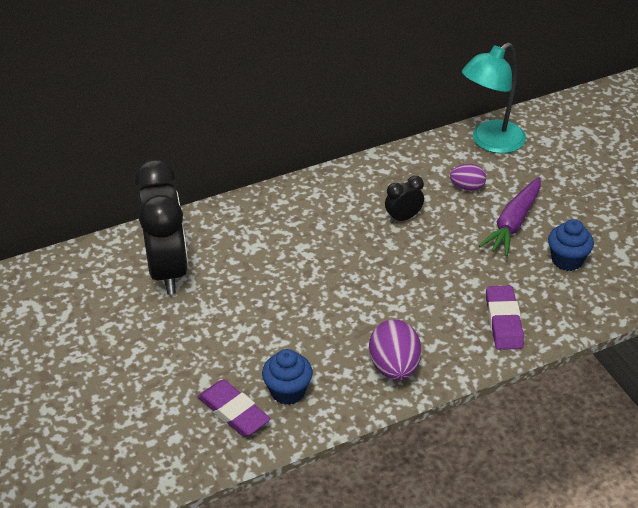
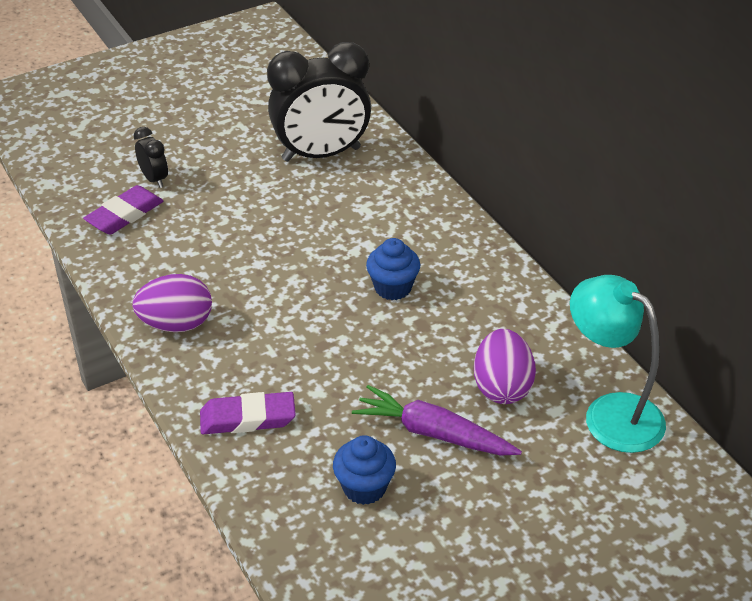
camera: 85 degrees right, 0 degrees up
blue cupcake [262,349,313,405] -> blue cupcake moved to [366,238,420,300]
black clock [385,176,424,223] -> black clock moved to [134,127,168,188]
purple egg [450,164,486,191] -> purple egg [474,329,536,404], size x1.62

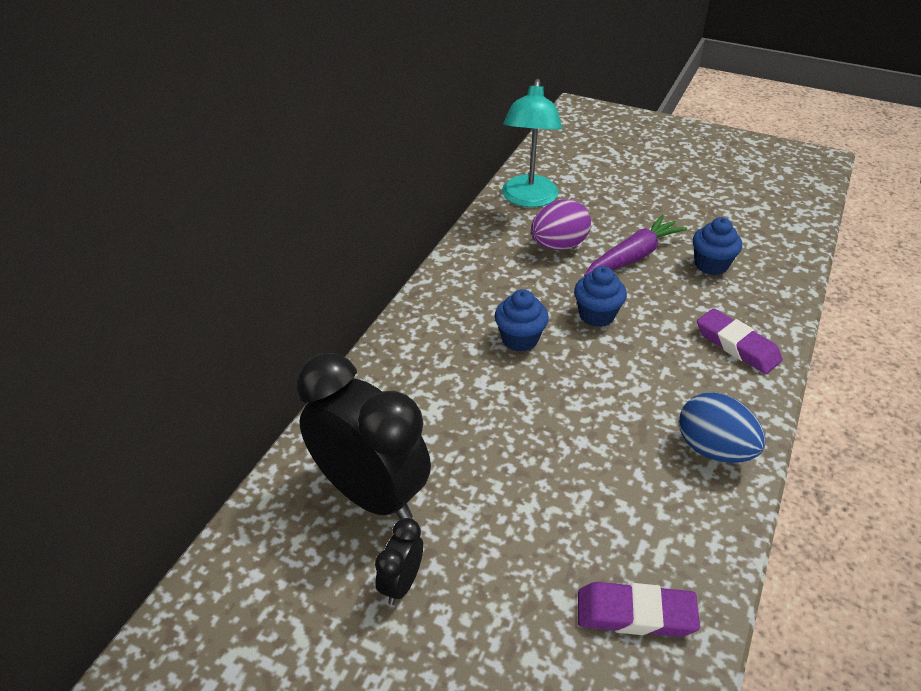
camera: 125 degrees left, 0 degrees up
purple egg [132,274,212,332] -> blue egg [679,392,765,463]
black clock [134,127,168,188] -> black clock moved to [375,518,423,605]
purple carrot [352,385,522,456] -> purple carrot turned 120 degrees counterclockwise [584,215,687,277]
none -> blue cupcake [574,266,627,327]

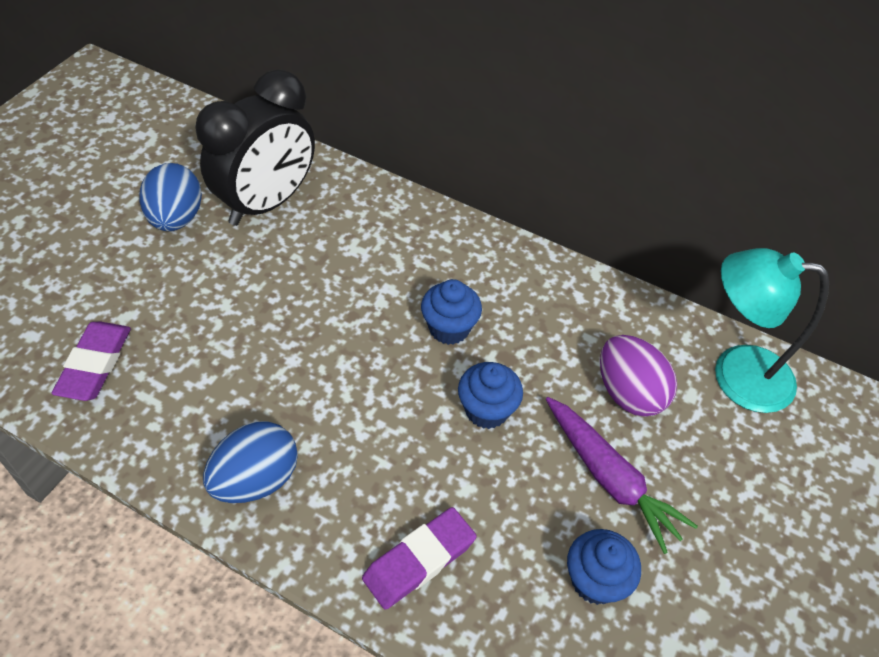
camera: 90 degrees right, 10 degrees up
black clock [375,518,423,605] -> blue egg [139,163,202,231]

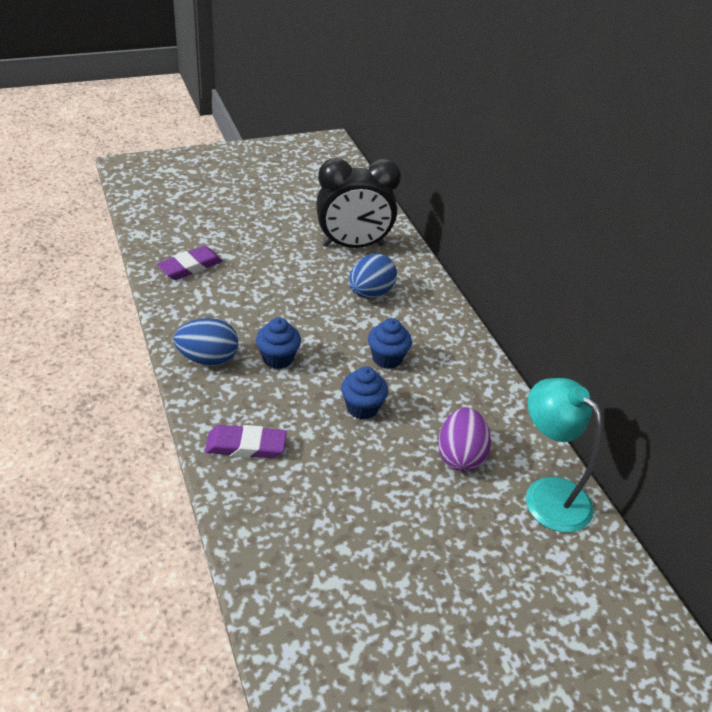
camera: 40 degrees right, 10 degrees down
blue egg [139,163,202,231] -> blue egg moved to [349,254,397,298]
purple carrot [546,397,698,554] -> none
blue cupcake [567,529,641,605] -> blue cupcake moved to [256,318,301,369]

